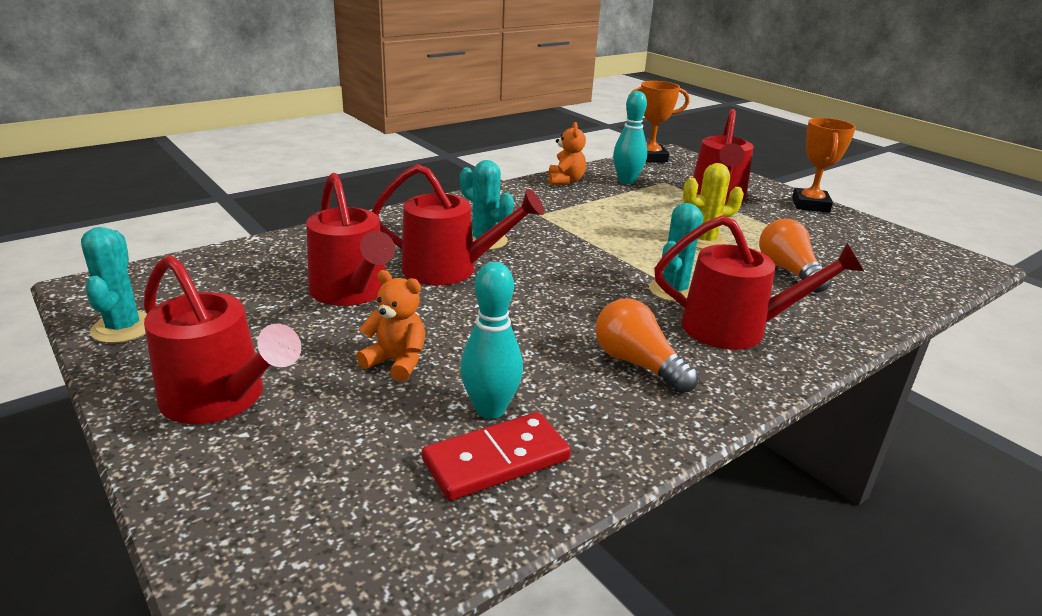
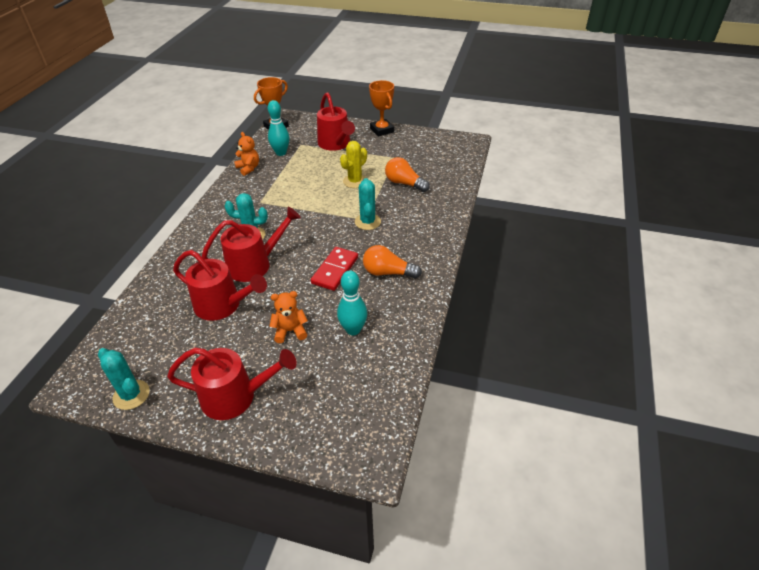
camera: 35 degrees left, 15 degrees up
red domino [422,412,571,501] -> red domino moved to [311,247,358,291]
red watering can [654,215,865,350] -> none

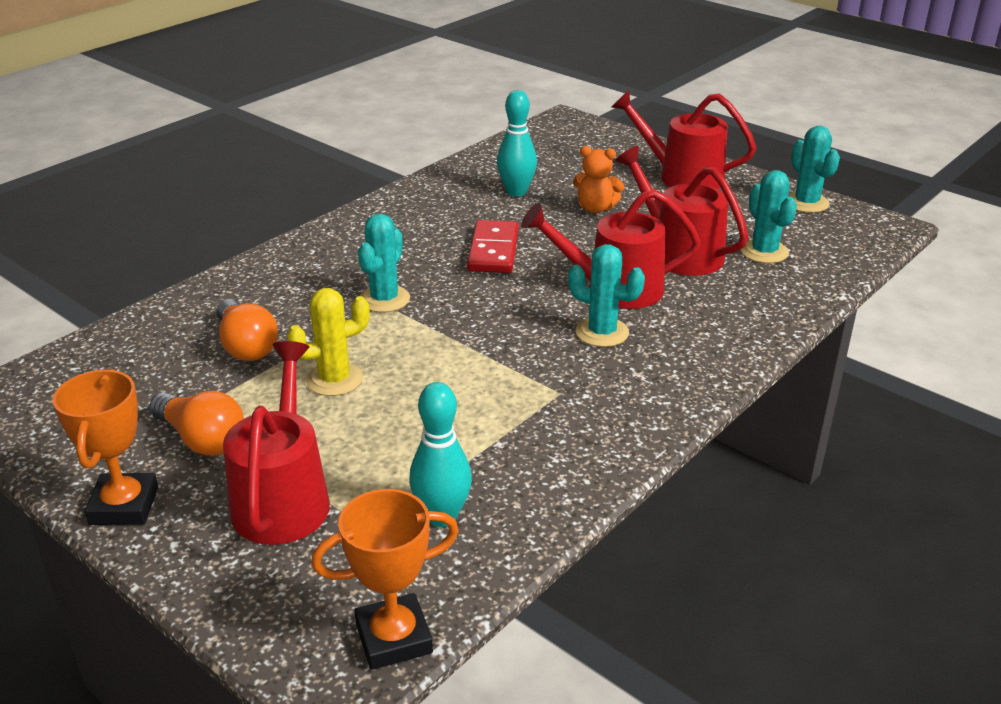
camera: 155 degrees left, 10 degrees down
orange teddy bear [234,132,259,176] -> none
red domino [311,247,358,291] -> red domino turned 45 degrees counterclockwise [467,220,519,273]
orange light bulb [363,245,422,279] -> orange light bulb moved to [149,391,244,456]
none -> turquoise cactus [741,170,797,263]

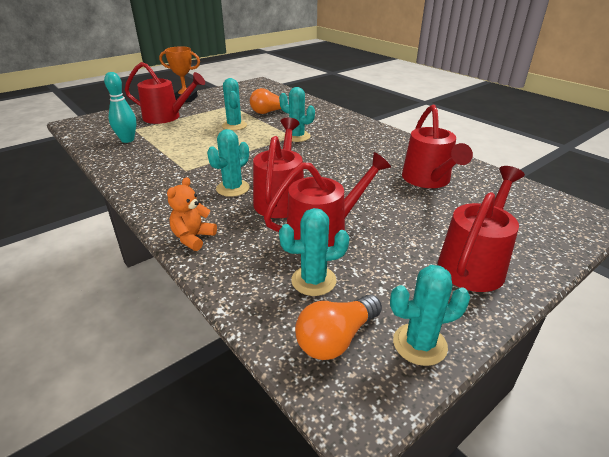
camera: 100 degrees right, 0 degrees up
orange light bulb [149,391,244,456] -> orange light bulb moved to [295,295,382,360]
yellow cactus [287,288,370,396] -> turquoise cactus [222,78,247,130]
orange trophy [311,489,459,670] -> none
red domino [467,220,519,273] -> none
turquoise bowling pin [497,90,537,197] -> red watering can [402,105,473,188]
orange teddy bear [573,146,624,213] -> orange teddy bear moved to [167,177,217,251]

